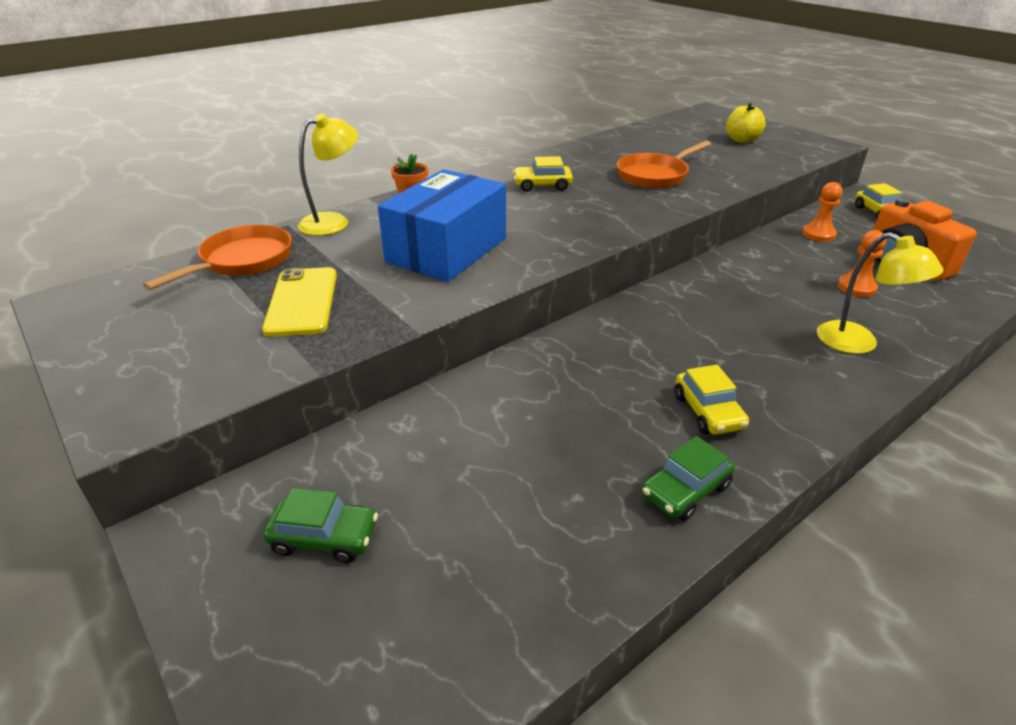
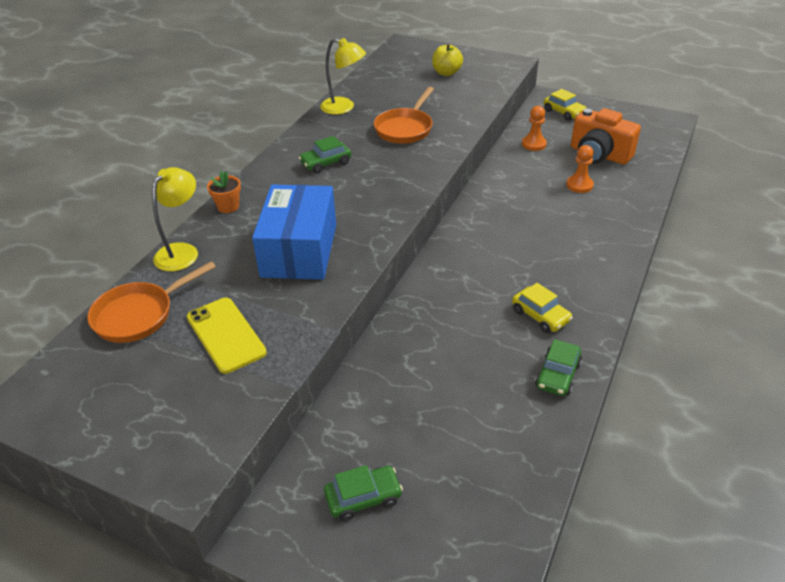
camera: 25 degrees left, 5 degrees up
orange pan [143,225,292,290] -> orange pan turned 135 degrees counterclockwise [87,261,216,343]
yellow car [513,156,573,192] -> green car [299,136,351,174]
yellow lamp [817,232,943,354] -> yellow lamp moved to [320,38,366,115]

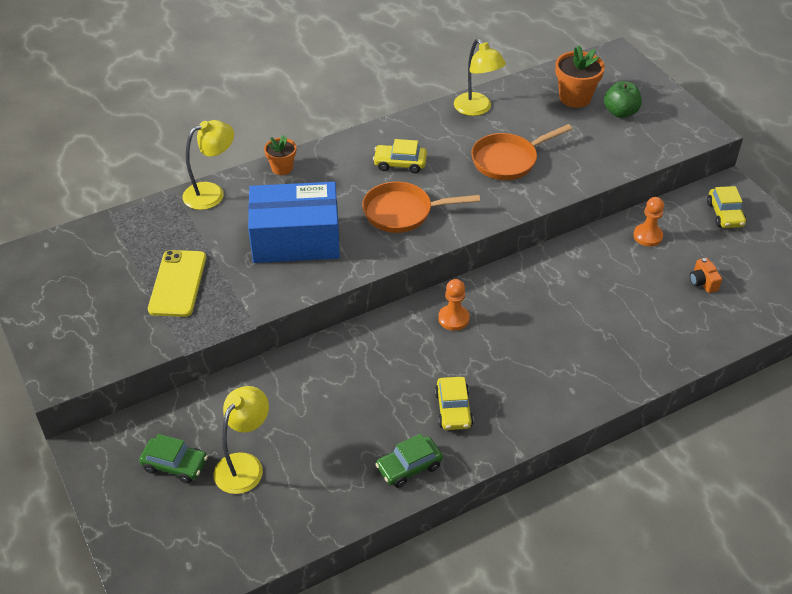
camera: 35 degrees right, 5 degrees up
orange pan [87,261,216,343] -> orange pan moved to [362,182,480,233]
blue box [252,185,336,280] -> blue box turned 45 degrees clockwise [248,182,340,263]
green car [299,136,351,174] -> yellow car [373,139,427,173]
yellow apple [432,44,463,76] -> green apple [604,81,642,118]
orange pawn [566,145,594,193] -> orange pawn moved to [438,279,470,331]
orange camera [571,108,641,165] -> orange camera [690,258,722,293], size x0.43
none -> yellow lamp [213,386,269,494]
none -> orange flower pot [555,46,605,108]

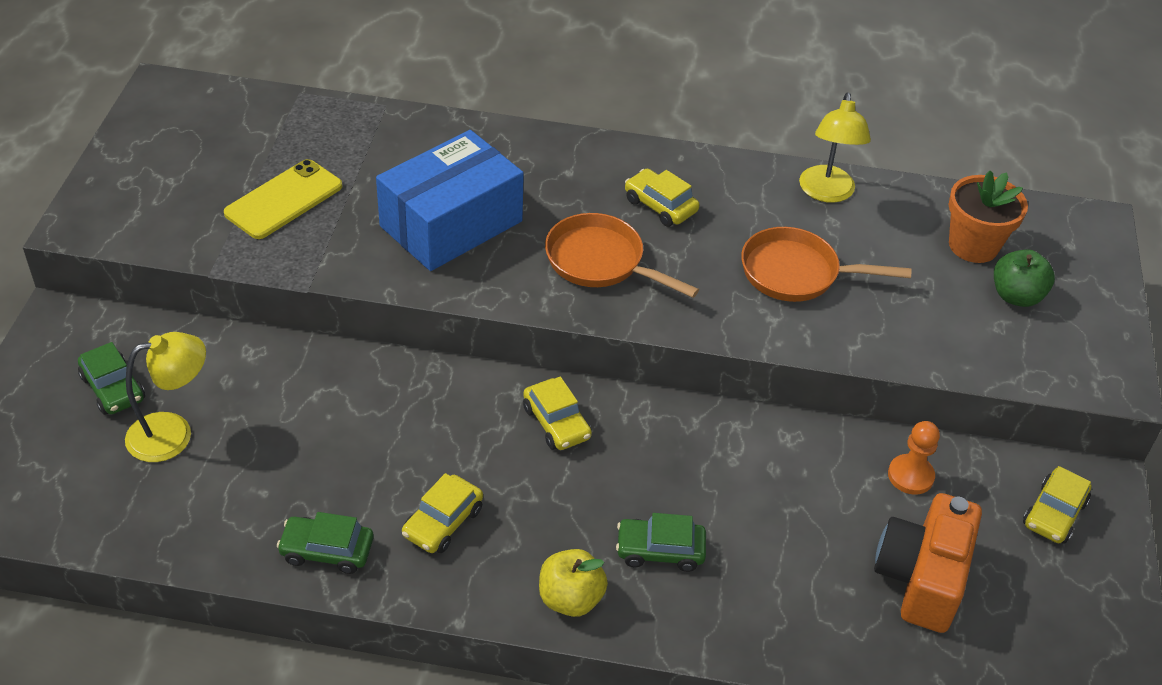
camera: 35 degrees right, 0 degrees up
yellow lamp [183,120,234,210] -> none
blue box [248,182,340,263] -> blue box turned 75 degrees counterclockwise [376,130,524,271]
orange flower pot [264,135,296,175] -> none
orange pawn [438,279,470,331] -> yellow car [523,377,592,450]
orange camera [690,258,722,293] -> orange camera [874,493,982,633], size x2.32
none -> yellow apple [539,549,608,617]
none -> green car [616,513,706,572]

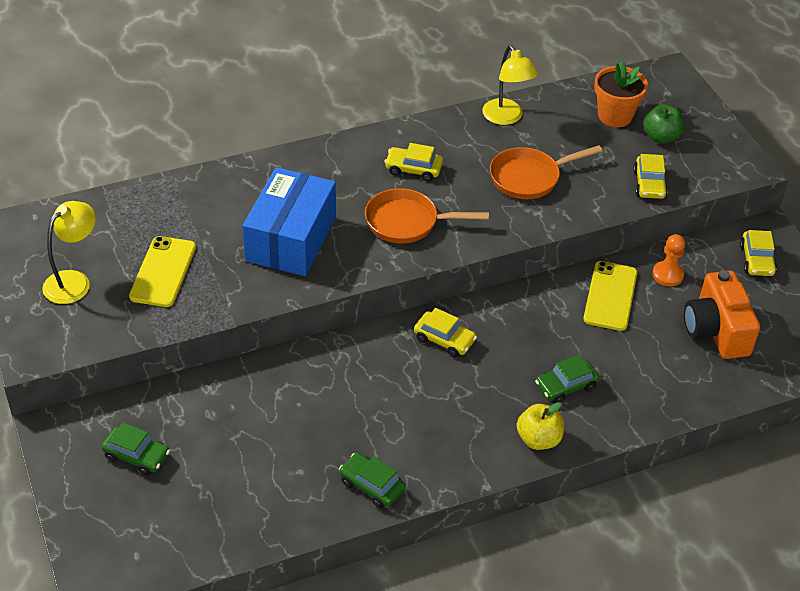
camera: 30 degrees left, 0 degrees up
yellow lamp [125,332,206,462] -> yellow lamp moved to [42,201,96,304]
green car [277,512,374,574] -> green car turned 60 degrees clockwise [339,453,406,508]
yellow car [402,473,483,553] -> yellow car moved to [633,154,668,199]
none -> yellow phone [583,261,637,331]

